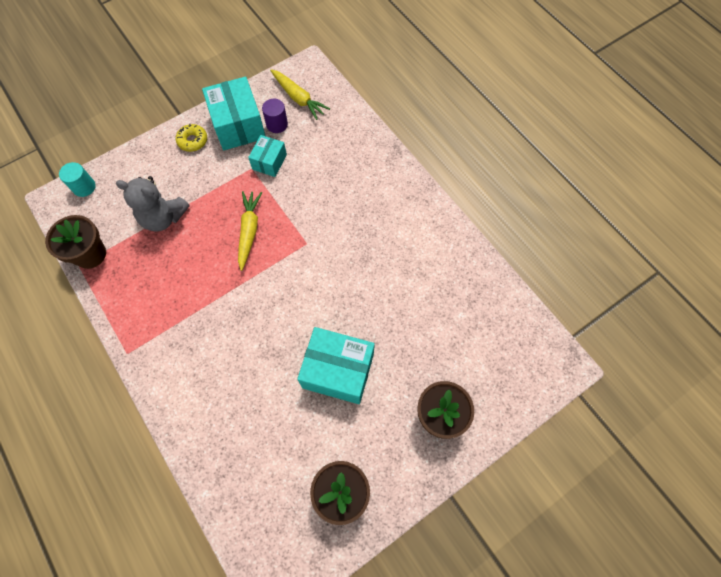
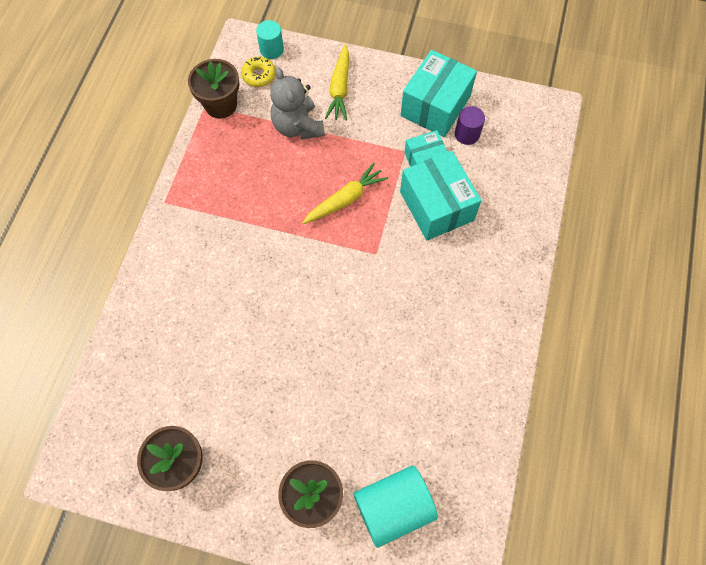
camera: 50 degrees right, 0 degrees up
yellow donut [176,124,207,152] -> yellow donut moved to [241,57,275,87]
yellow carrot [270,69,330,120] -> yellow carrot moved to [325,44,349,120]
turquoise box [297,327,375,404] -> turquoise box moved to [400,151,482,240]
none -> turquoise cylinder [354,465,438,548]

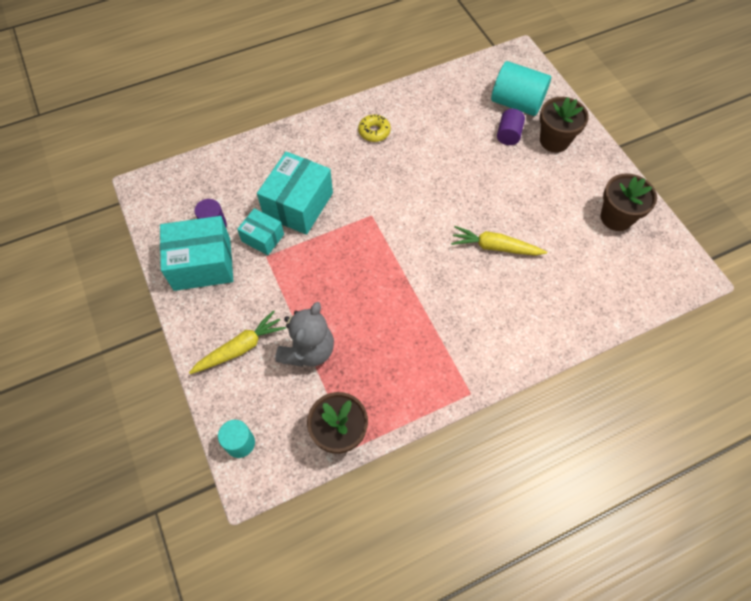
camera: 130 degrees left, 5 degrees down
yellow donut [241,57,275,87] -> yellow donut moved to [358,114,391,142]
yellow carrot [302,163,388,224] -> yellow carrot moved to [451,226,547,256]
none -> purple cylinder [497,109,525,145]

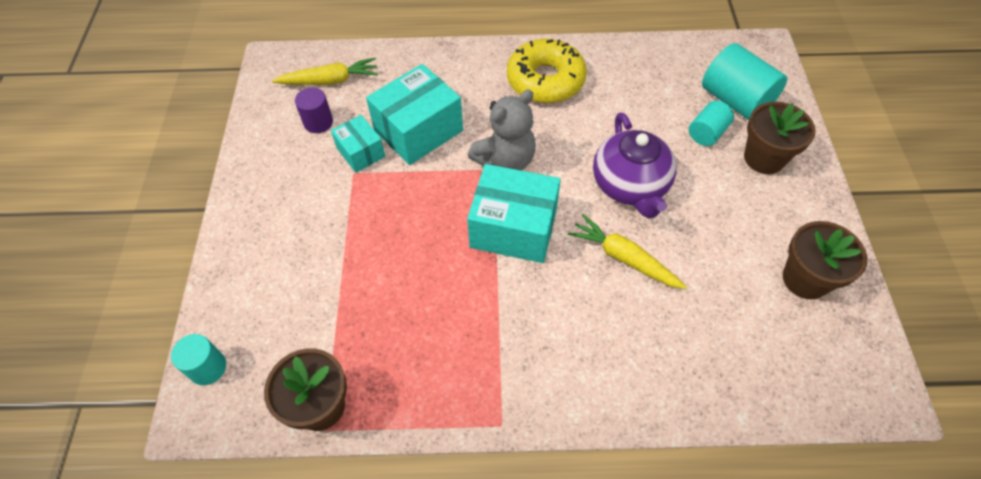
camera: 25 degrees right, 5 degrees down
turquoise box [160,216,233,291] -> turquoise box moved to [467,164,561,263]
yellow carrot [189,310,286,374] -> yellow carrot moved to [272,58,378,85]
grey teddy bear [275,302,334,367] -> grey teddy bear moved to [468,89,536,170]
yellow donut [358,114,391,142] -> yellow donut [507,39,587,103], size x1.98
purple cylinder [497,109,525,145] -> turquoise cylinder [689,101,734,146]
none -> purple teapot [593,113,677,219]

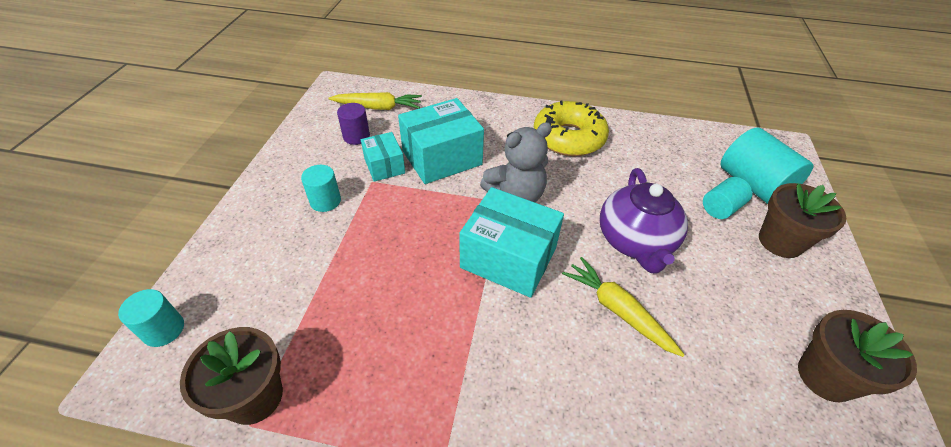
camera: 10 degrees right, 10 degrees down
none -> turquoise cylinder [301,165,341,212]

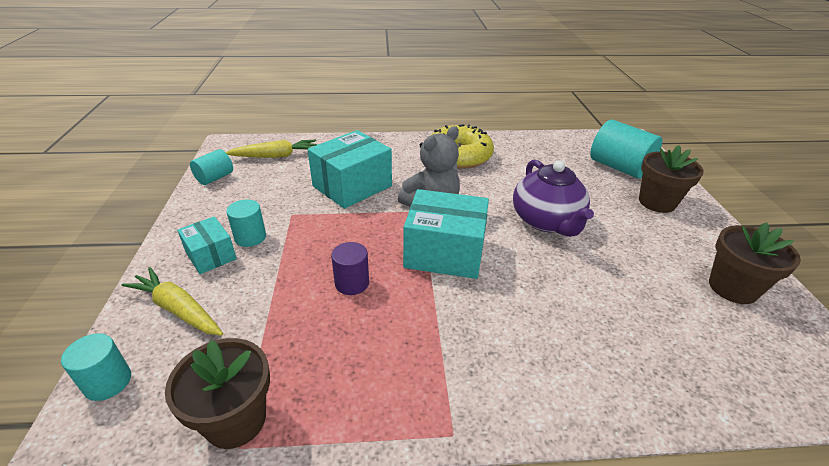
camera: 15 degrees left, 10 degrees down
purple cylinder [337,103,370,145] -> purple cylinder moved to [331,242,369,295]
turquoise box [361,132,405,182] -> turquoise box moved to [177,216,237,274]
yellow carrot [562,257,685,357] -> yellow carrot moved to [121,267,223,336]
turquoise cylinder [703,177,752,219] -> turquoise cylinder moved to [190,149,233,185]

